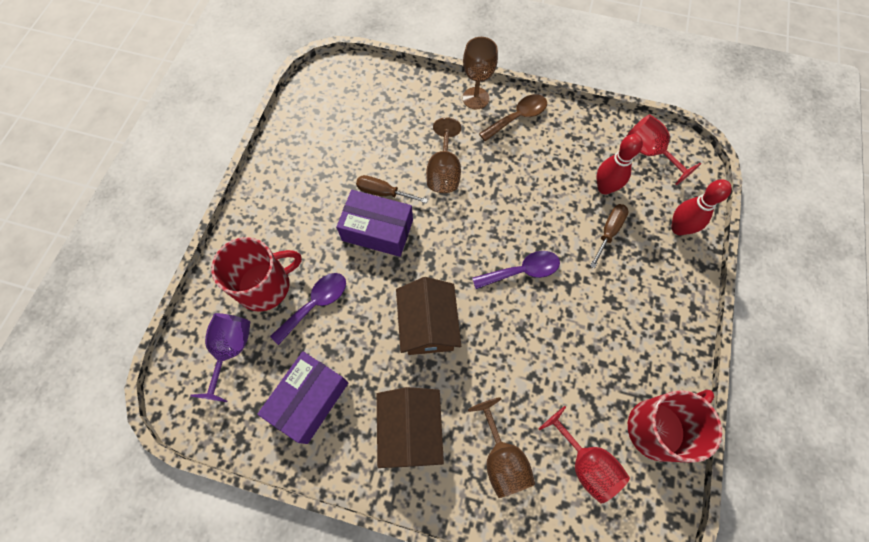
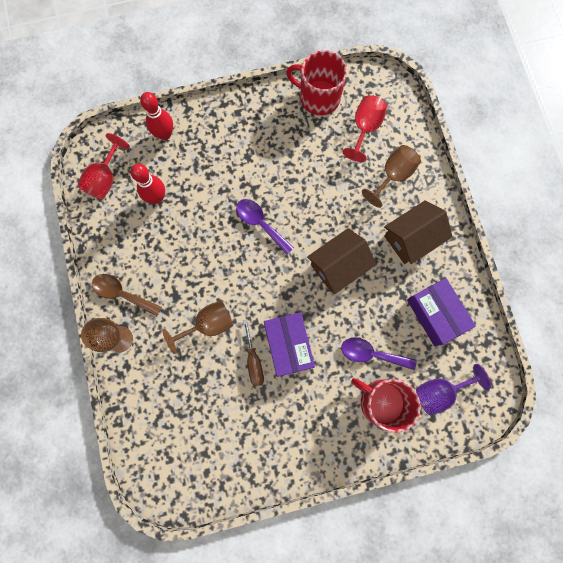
camera: 120 degrees left, 10 degrees up
purple box [257,351,348,444] -> purple box turned 60 degrees clockwise [407,278,476,346]
brown screwdriver [590,204,629,268] -> none

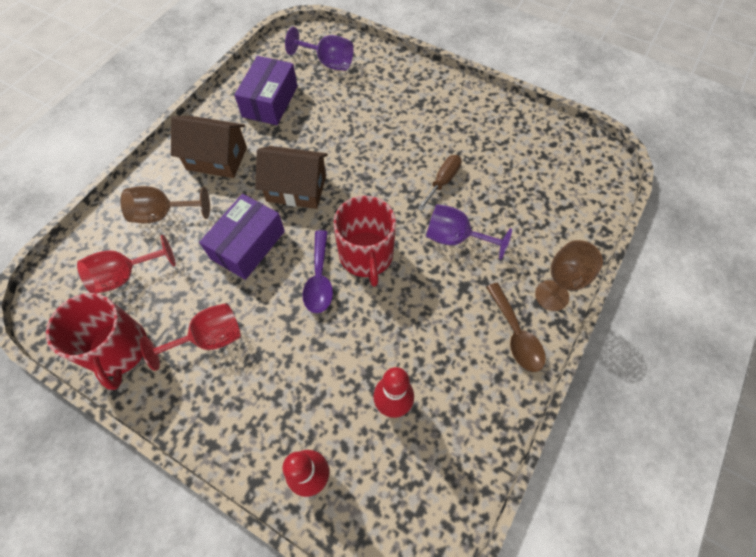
camera: 135 degrees left, 15 degrees down
red goblet [77,133,130,199] -> red goblet moved to [140,303,241,371]
brown goblet [163,301,234,354] -> purple goblet [426,204,512,260]
purple box [264,312,315,377] -> purple box moved to [199,194,285,280]
purple spoon [342,337,417,370] -> none
red mug [351,378,421,433] -> red mug moved to [333,196,396,287]

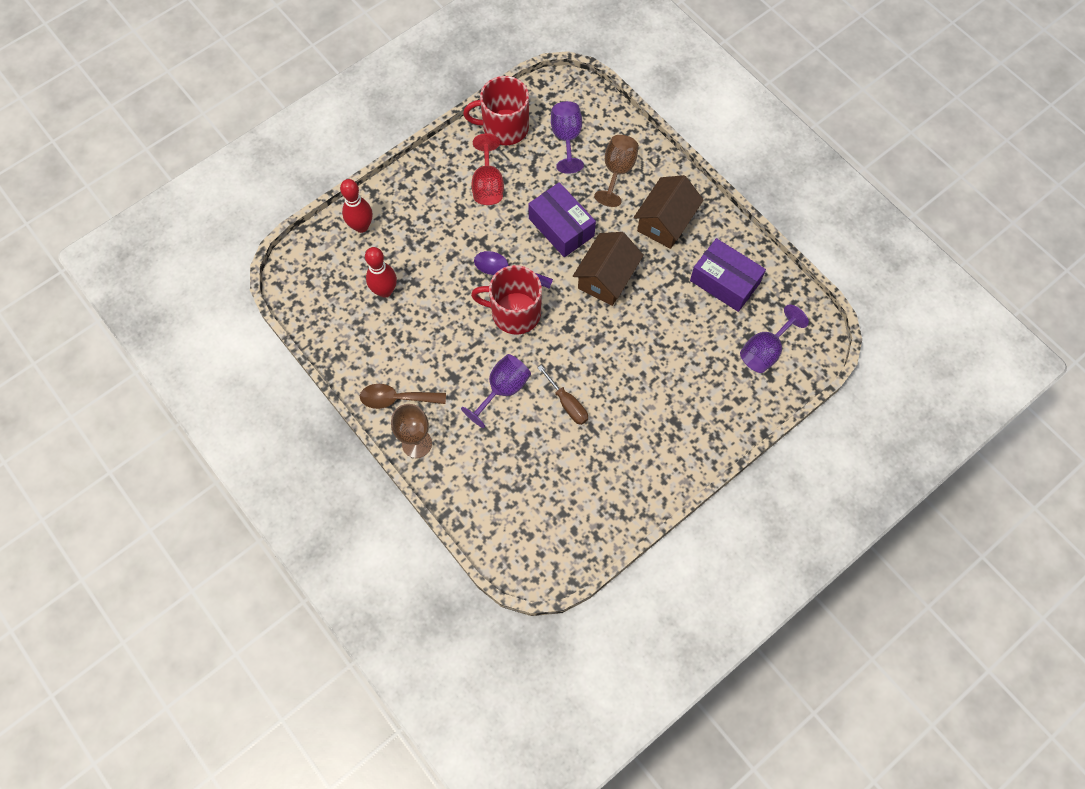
camera: 110 degrees right, 5 degrees up
red goblet [77,235,176,293] -> purple goblet [551,101,584,174]

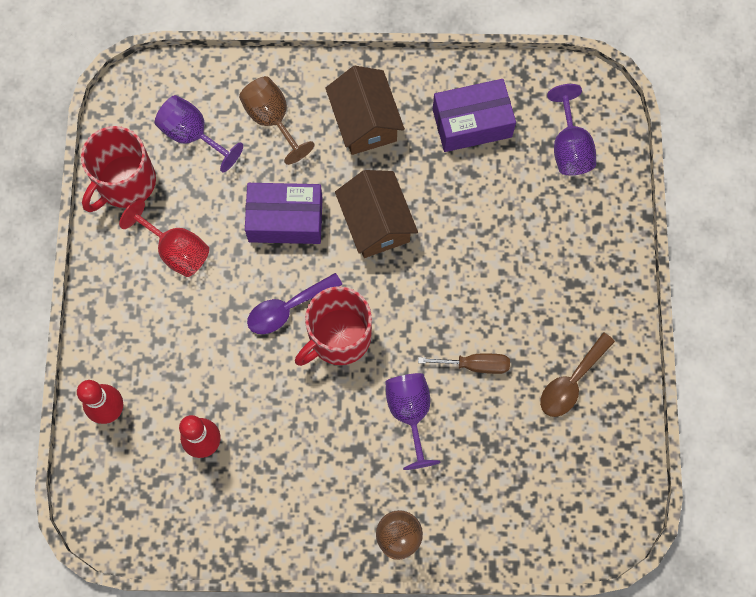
camera: 50 degrees left, 5 degrees up
brown spoon [360,384,446,409] -> brown spoon moved to [540,332,615,417]

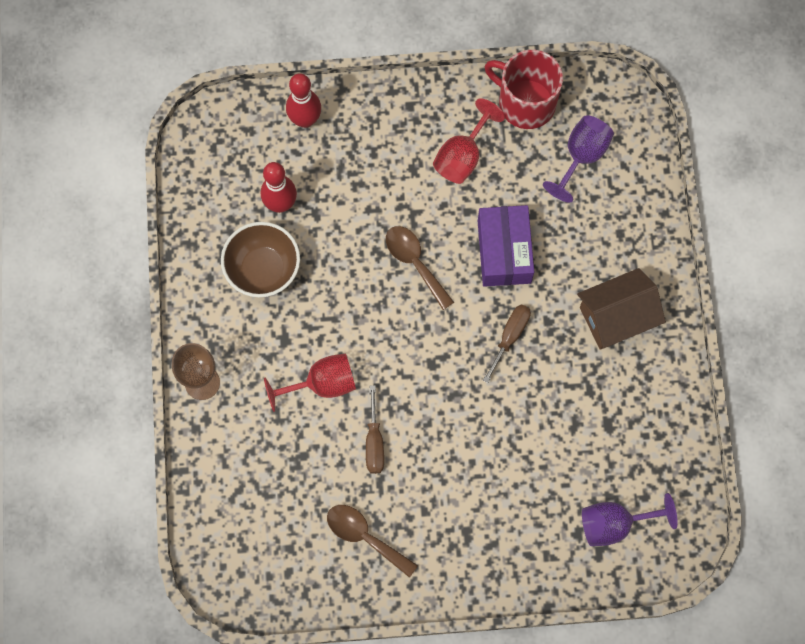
camera: 85 degrees right, 0 degrees up
brown goblet [239,76,315,165] -> none
purple spoon [247,273,342,334] -> brown spoon [386,226,454,310]
red mug [295,286,372,366] -> none
brown house [335,170,418,258] -> brown screwdriver [483,305,531,383]
purple goblet [385,373,441,470] -> red goblet [264,353,356,412]
purple box [433,79,516,152] -> none
none -> brown bowl [221,222,300,297]

